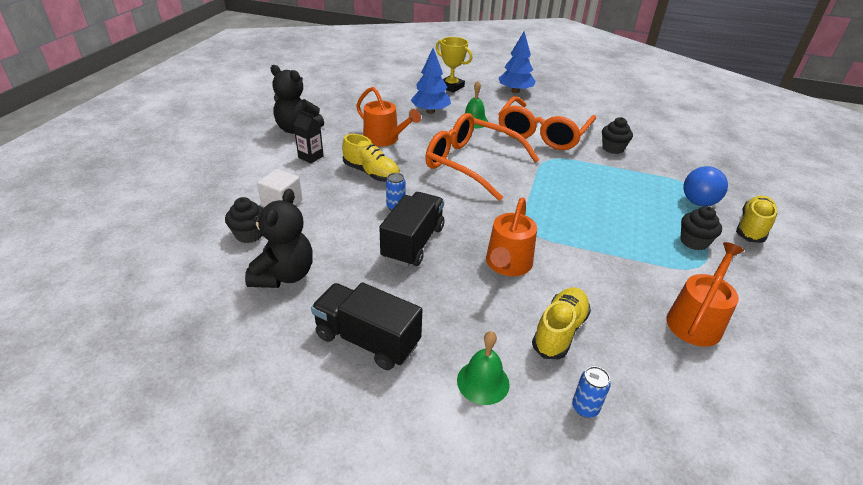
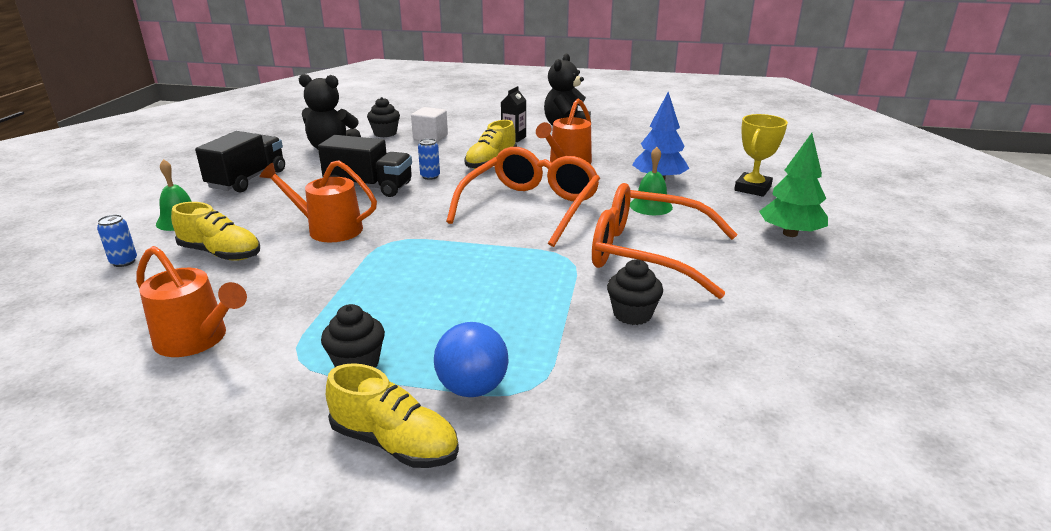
camera: 85 degrees right, 10 degrees down
blue tree [499,31,536,93] -> green tree [759,133,828,237]

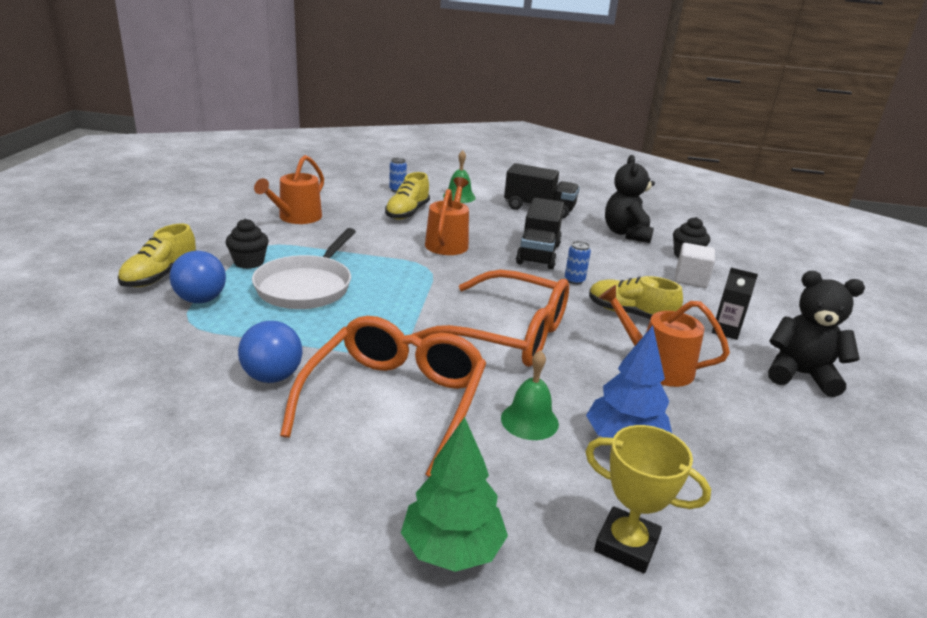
camera: 85 degrees right, 0 degrees up
black cupcake [607,259,663,325] -> blue ball [238,321,303,383]
none -> white pan [252,228,356,309]

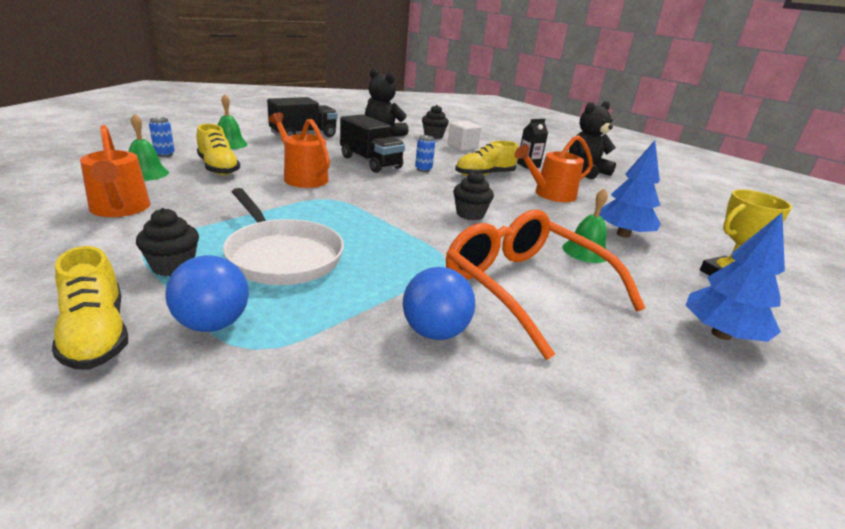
camera: 55 degrees left, 0 degrees up
green tree [401,417,508,572] -> blue tree [686,213,785,342]
orange glasses [411,270,569,367] -> black cupcake [453,170,494,220]
none -> green bell [128,114,169,181]

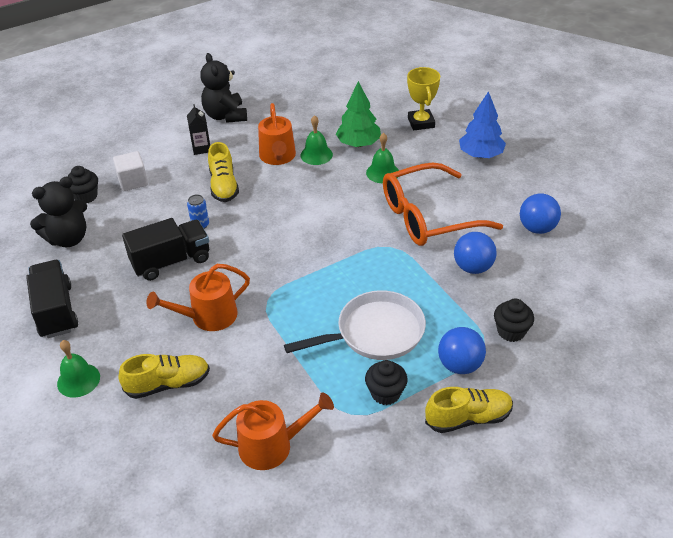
camera: 70 degrees left, 15 degrees up
green bell [128,114,169,181] -> green bell moved to [300,115,333,165]
blue can [149,117,175,157] -> none
black cupcake [453,170,494,220] -> black cupcake moved to [494,298,534,342]
blue tree [599,140,661,238] -> green tree [336,81,381,147]
none -> blue ball [520,193,561,234]

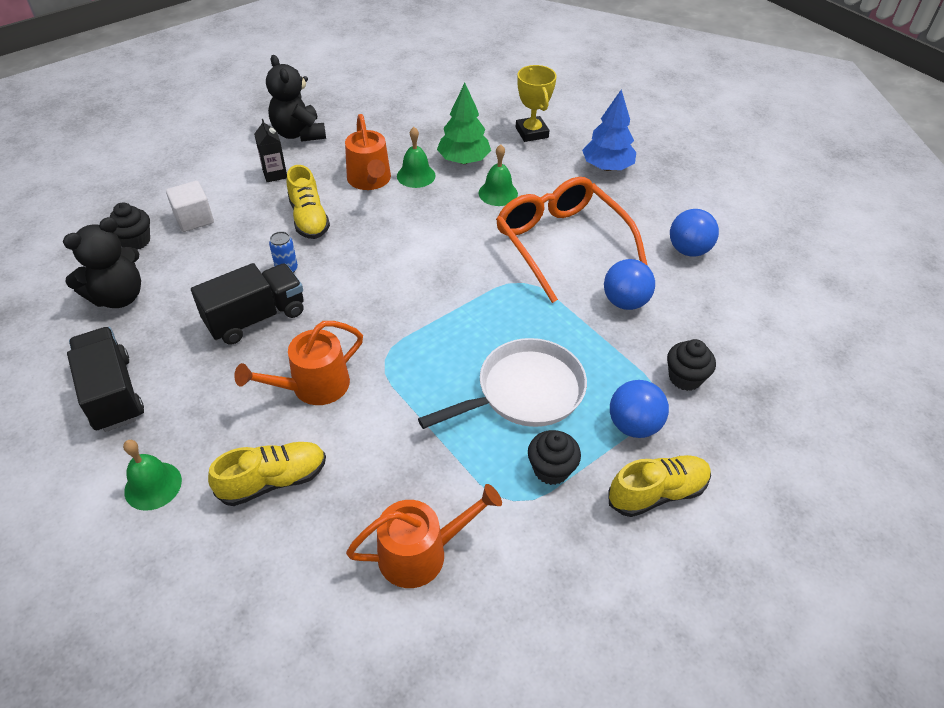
camera: 10 degrees left, 5 degrees up
orange glasses [383,162,503,246] -> orange glasses turned 90 degrees clockwise [496,177,648,303]

